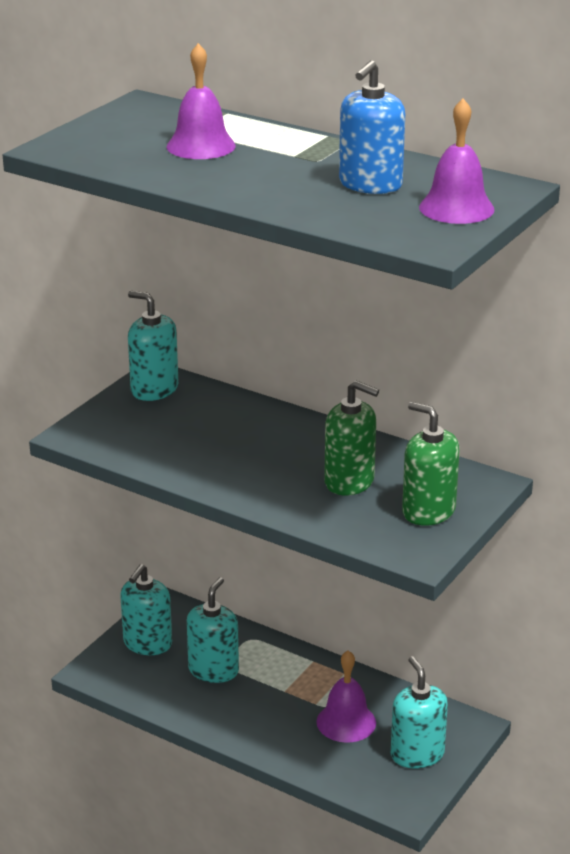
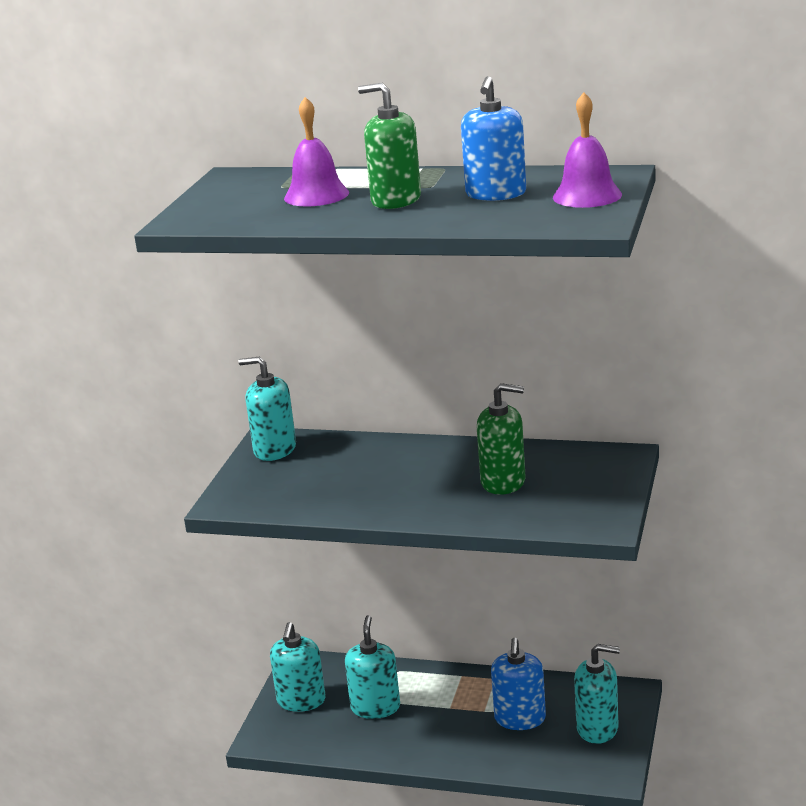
camera: 15 degrees left, 5 degrees down
purple bell [316,650,376,743] -> blue soap dispenser [491,638,546,730]
turquoise soap dispenser [391,656,448,769] -> turquoise soap dispenser turned 135 degrees clockwise [574,644,620,744]
green soap dispenser [402,402,460,526] -> green soap dispenser moved to [358,83,421,209]

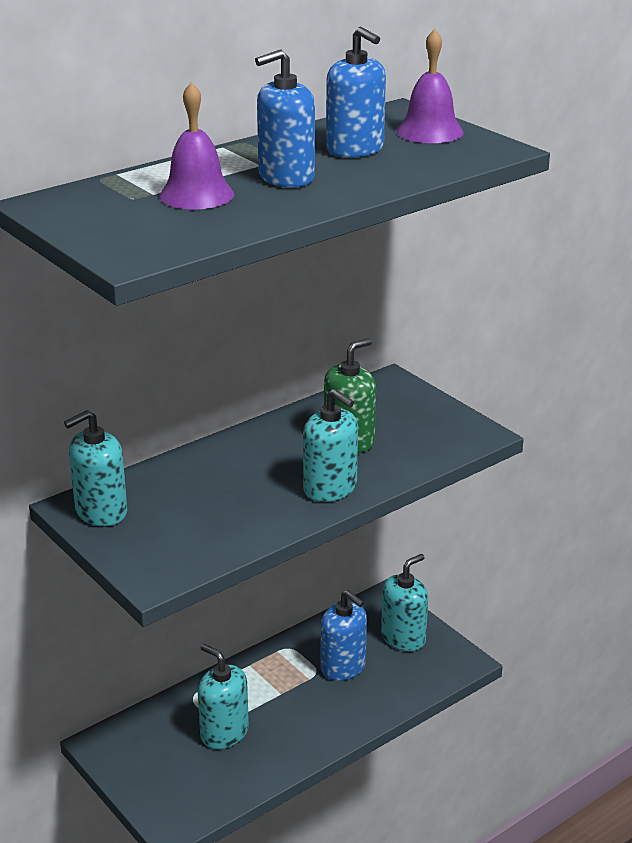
camera: 55 degrees left, 5 degrees up
turquoise soap dispenser [270,622,326,712] -> turquoise soap dispenser moved to [303,389,358,502]
green soap dispenser [358,83,421,209] -> blue soap dispenser [255,49,315,188]

